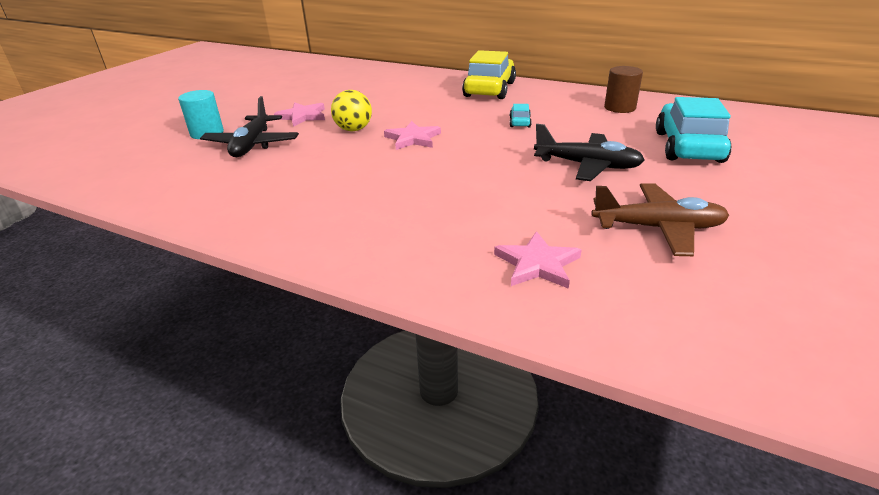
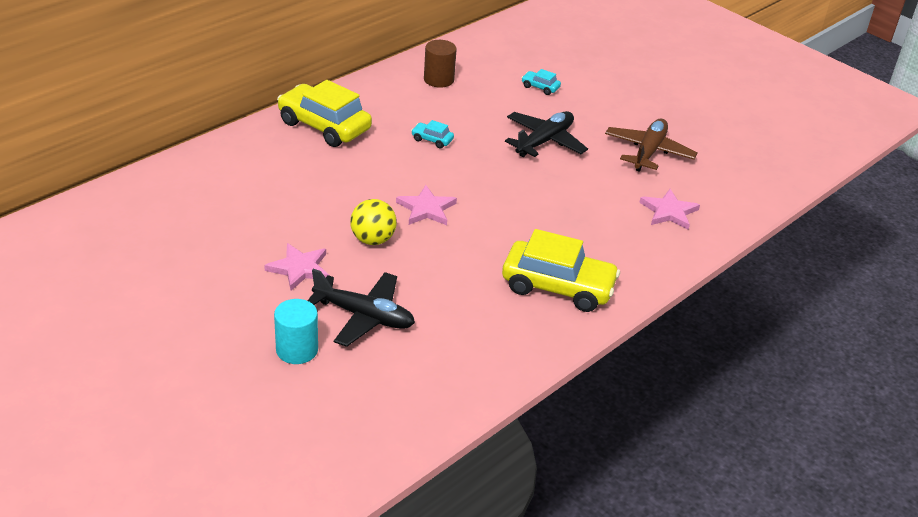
camera: 75 degrees left, 5 degrees up
turquoise car [656,97,732,163] -> turquoise car [521,69,561,95], size x0.43
none -> yellow car [502,229,620,312]

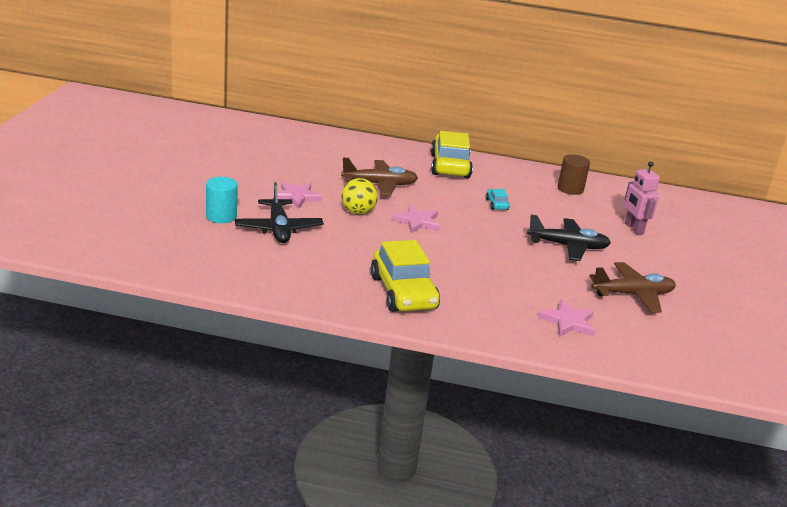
camera: 55 degrees right, 10 degrees down
turquoise car [521,69,561,95] -> pink robot [624,162,660,234]
none -> brown plane [341,158,418,196]

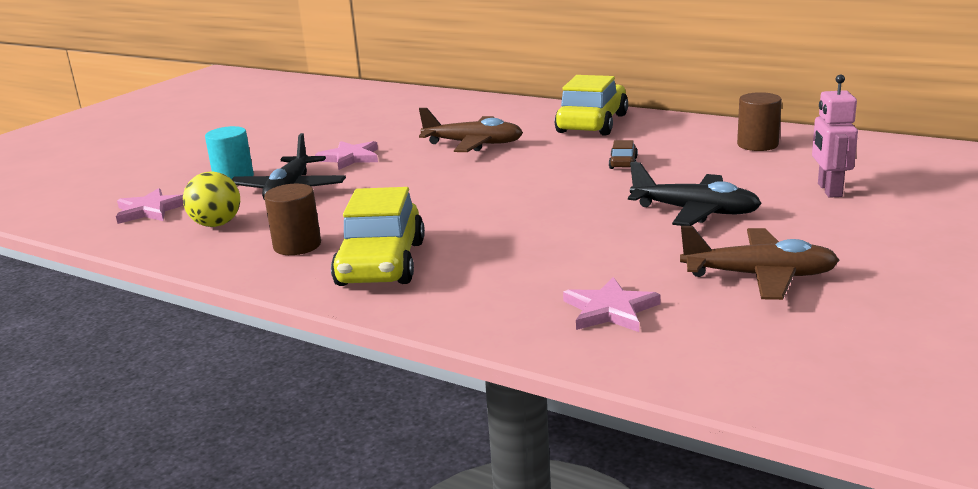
camera: 25 degrees right, 5 degrees down
yellow ball [341,178,378,214] -> yellow ball moved to [183,171,240,227]
pink star [391,205,441,233] -> pink star moved to [116,188,184,224]
turquoise car [486,189,509,210] -> brown car [609,140,638,169]
none -> brown cylinder [264,184,321,255]

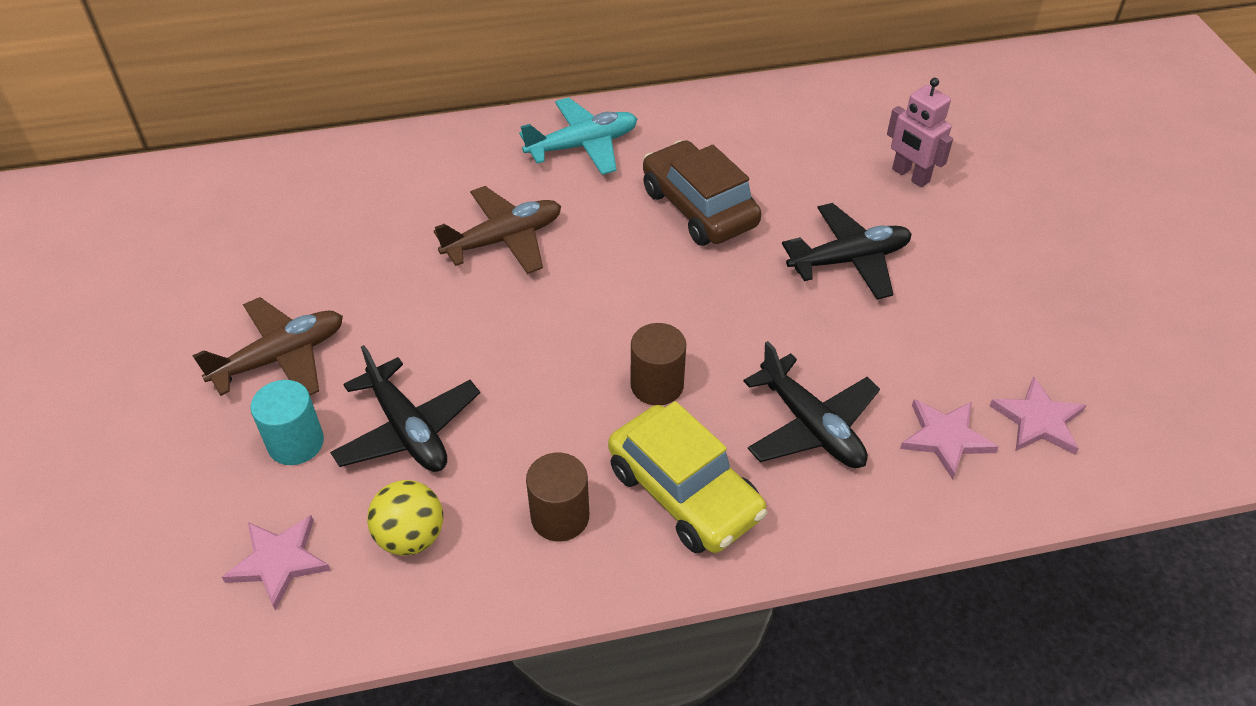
camera: 45 degrees left, 25 degrees up
pink star [315,141,378,170] -> pink star moved to [990,377,1086,455]
yellow car [555,75,628,136] -> turquoise plane [519,97,637,175]
brown car [609,140,638,169] -> brown car [643,140,761,246], size x2.33
brown plane [680,226,839,300] -> brown plane moved to [192,297,343,396]
brown cylinder [737,92,782,151] -> brown cylinder moved to [631,323,686,405]
none -> black plane [743,341,880,468]

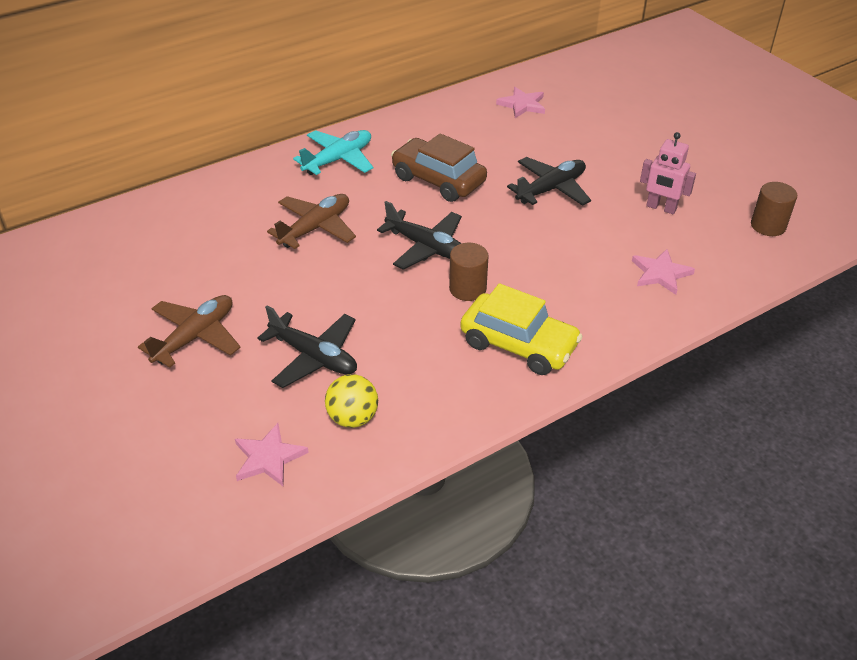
camera: 20 degrees left, 5 degrees down
turquoise cylinder [250,380,324,465] -> none
brown cylinder [526,453,589,542] -> brown cylinder moved to [751,182,797,236]
black plane [743,341,880,468] -> black plane moved to [377,201,462,270]
pink robot [887,78,953,187] -> pink robot moved to [640,132,696,214]
pink star [990,377,1086,455] -> pink star moved to [496,87,545,118]

